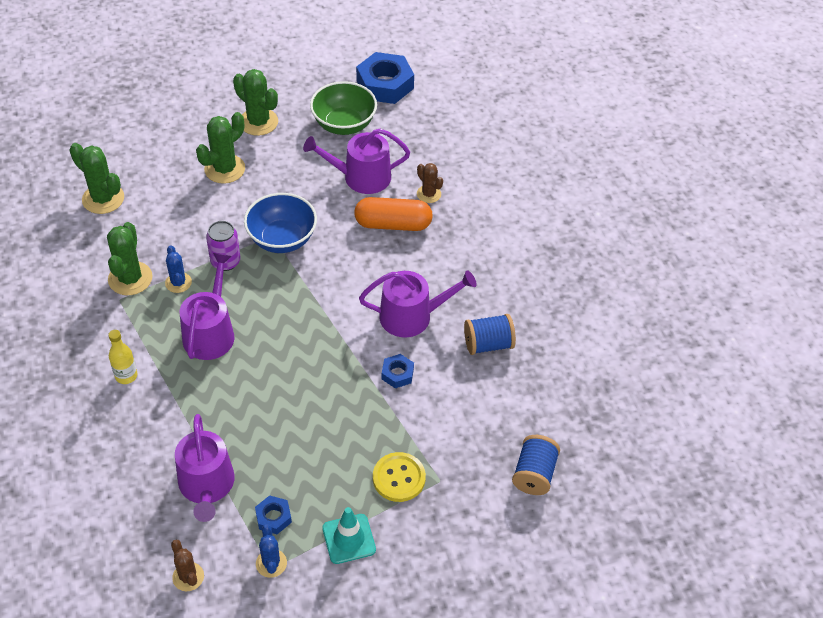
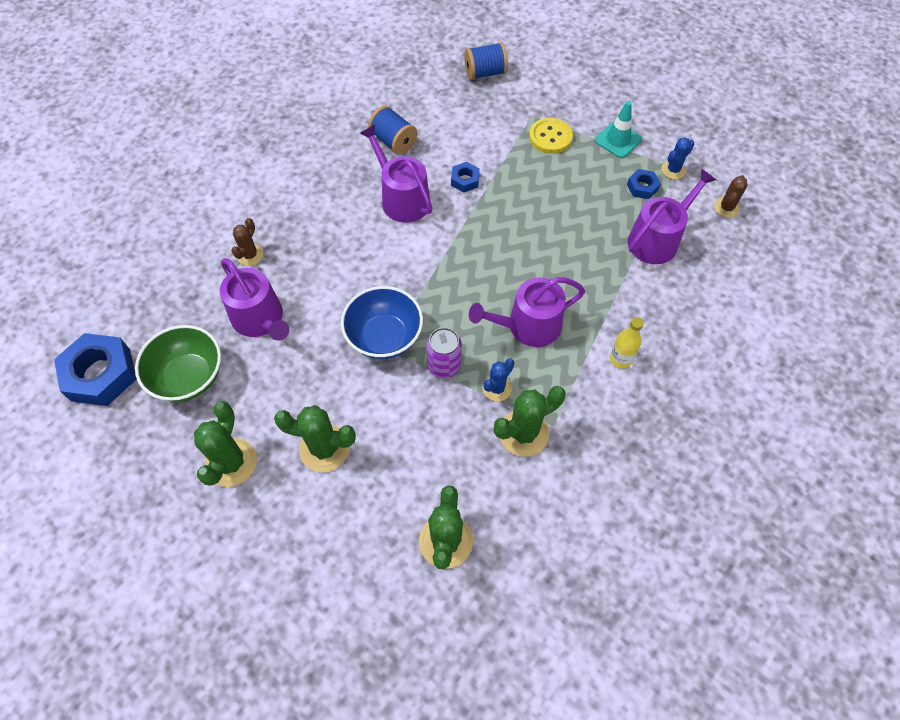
camera: 120 degrees left, 10 degrees up
orange capsule [354,197,433,231] -> none

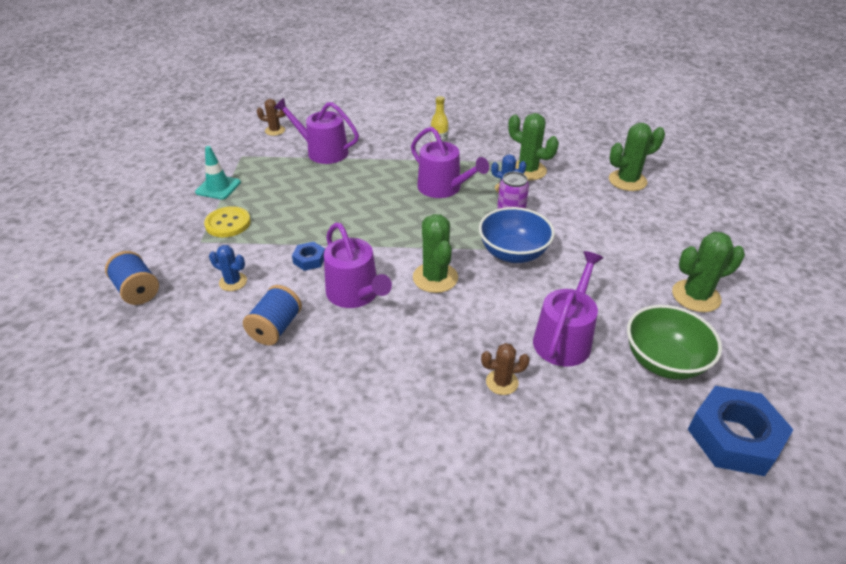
camera: 115 degrees left, 20 degrees down
green cactus [274,405,356,472] -> green cactus moved to [413,214,458,293]
purple watering can [360,125,433,223] -> purple watering can turned 60 degrees counterclockwise [324,223,392,308]
blue nut [627,169,661,199] -> none
blue cactus [661,137,694,179] -> blue cactus moved to [209,245,247,291]

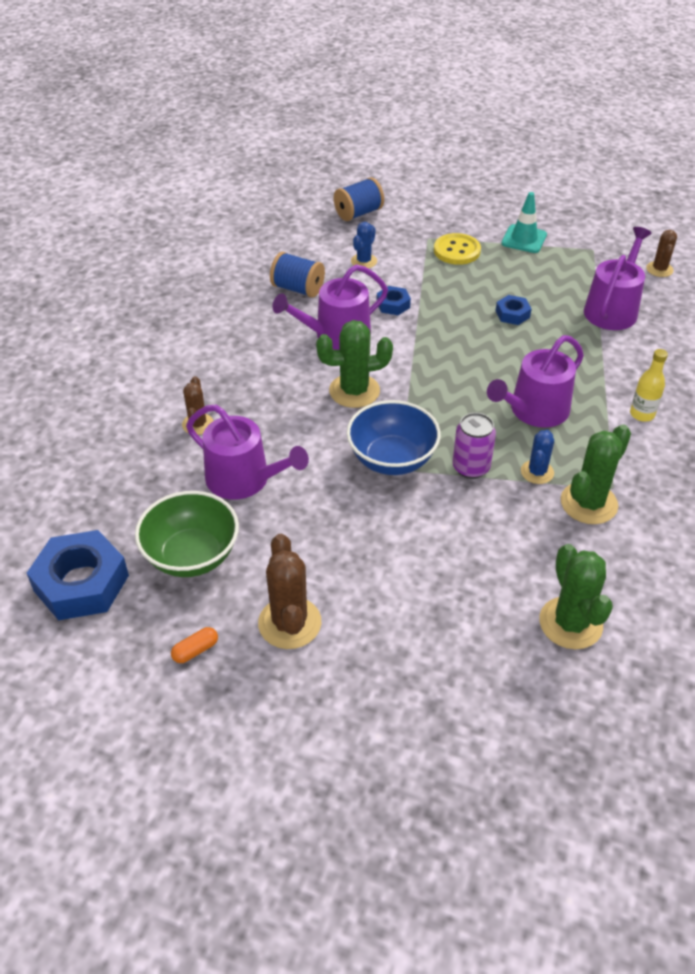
camera: 95 degrees right, 5 degrees up
green cactus [672,232,745,312] -> brown cactus [258,534,321,649]
none -> orange capsule [171,627,218,663]
none -> blue nut [496,295,532,325]

